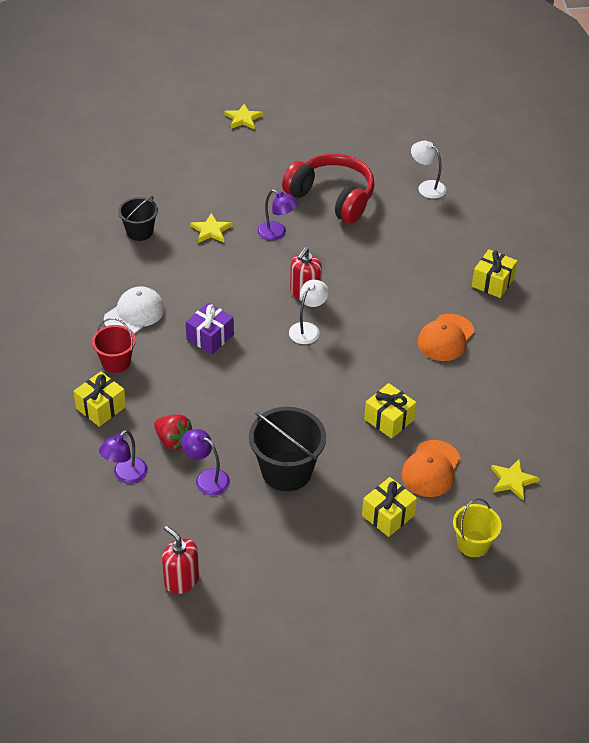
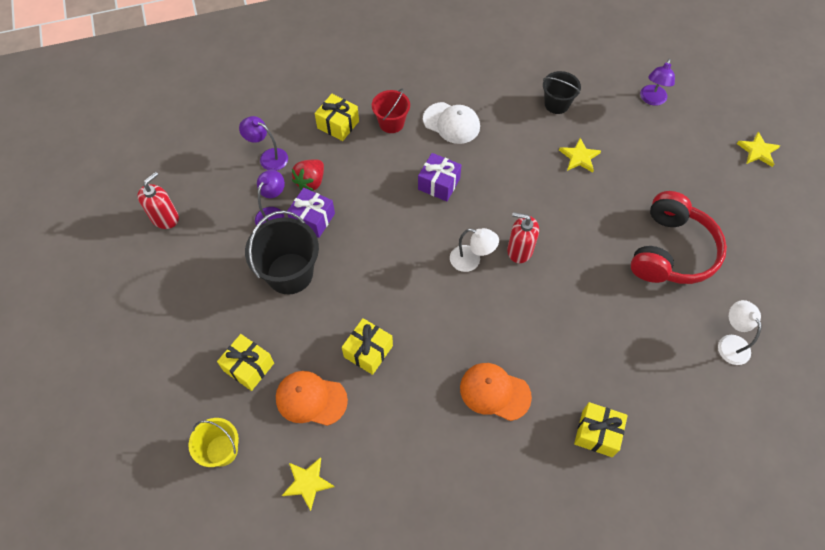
camera: 80 degrees right, 15 degrees up
purple lamp [257,189,298,241] -> purple lamp moved to [640,59,675,106]
white lamp [411,141,446,199] -> white lamp turned 45 degrees counterclockwise [718,300,762,365]
none -> purple gift [287,188,335,238]

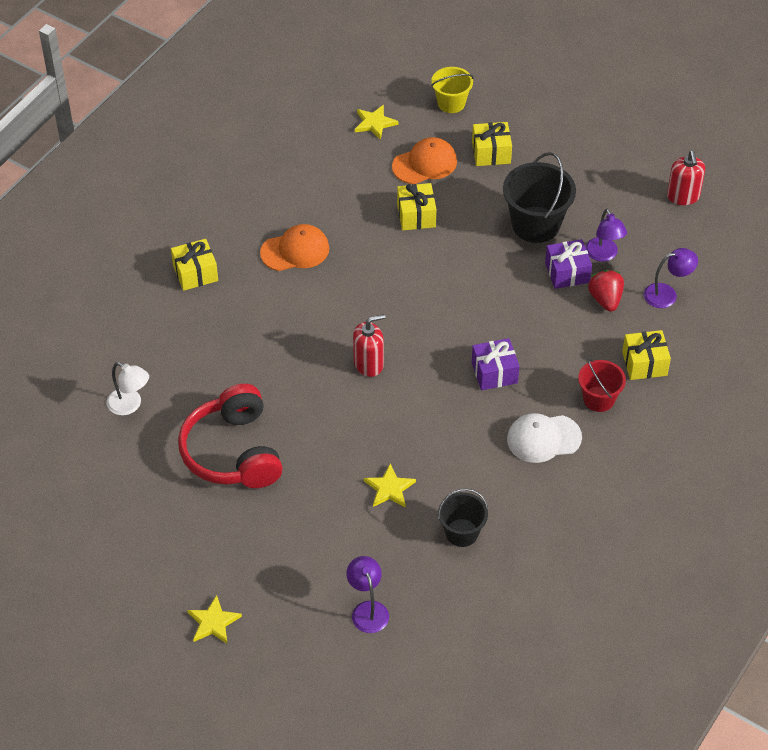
camera: 140 degrees right, 10 degrees down
white lamp [450,228,499,272] -> none

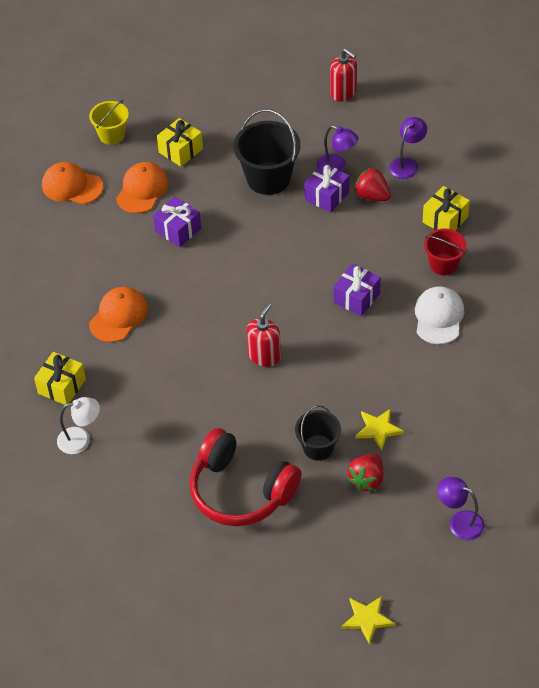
camera: 40 degrees left, 0 degrees up
white lamp [107,362,149,415] -> white lamp moved to [57,397,100,454]
yellow star [355,105,398,140] -> orange cap [42,162,103,204]
yellow gift [397,183,436,231] -> purple gift [153,196,201,247]
black bucket [438,489,488,547] -> black bucket moved to [295,405,341,461]
white cap [507,413,582,463] -> white cap turned 150 degrees clockwise [415,287,464,344]
none -> red strawberry [347,454,383,491]

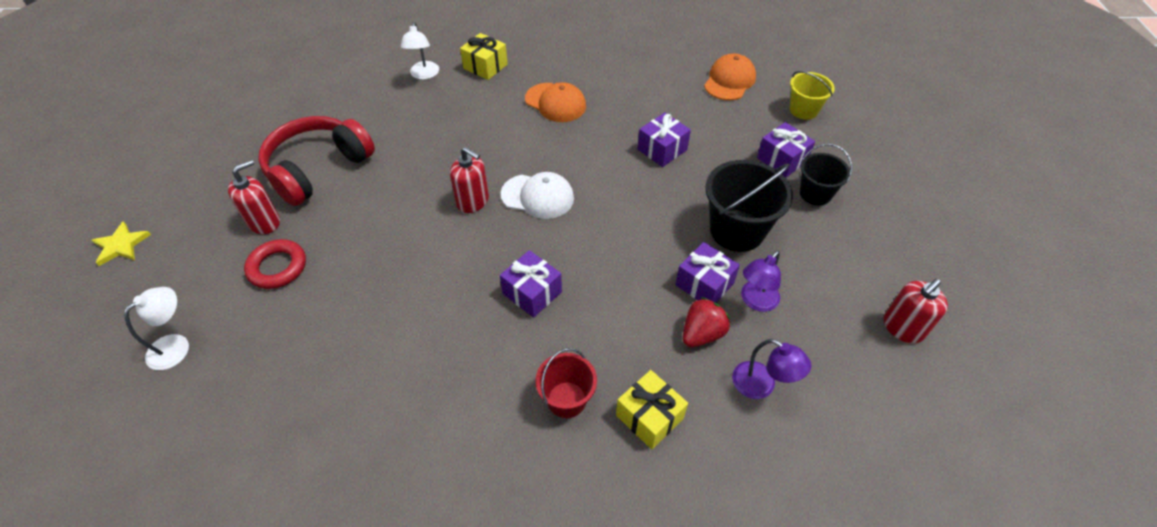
camera: 95 degrees right, 0 degrees up
orange cap [116,162,169,213] -> none
yellow gift [157,118,203,167] -> purple gift [757,122,815,178]
black bucket [295,405,341,461] -> black bucket moved to [800,144,852,206]
red strawberry [347,454,383,491] -> red ring [244,239,306,289]
yellow star [355,409,404,450] -> none
white cap [415,287,464,344] -> white cap moved to [501,172,574,219]
purple lamp [437,477,485,540] -> white lamp [124,287,189,370]
none -> red soap dispenser [228,160,280,234]

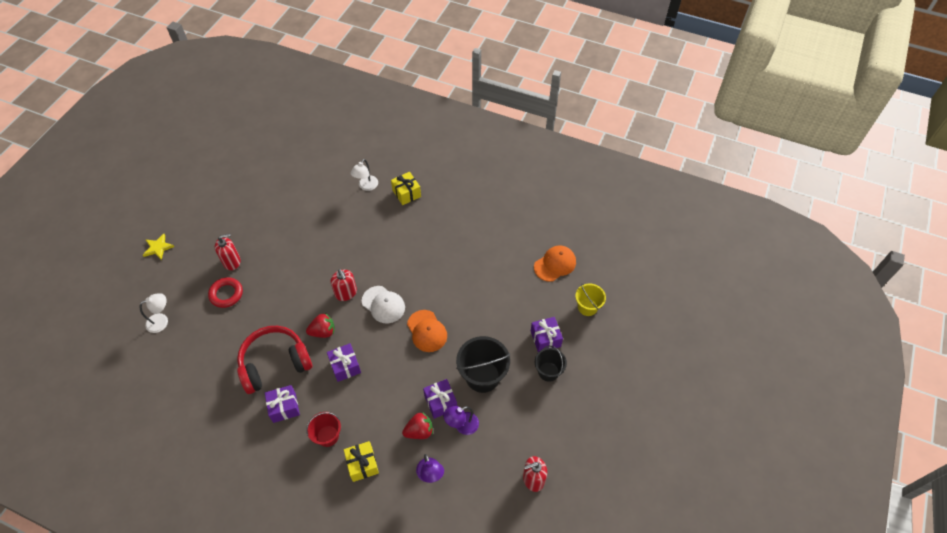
camera: 25 degrees right, 5 degrees up
red headphones [258,116,375,206] -> red headphones moved to [237,326,312,394]
orange cap [525,82,586,122] -> orange cap moved to [407,310,447,352]
purple gift [638,113,691,167] -> purple gift moved to [265,385,300,423]
none -> red strawberry [306,313,335,338]

